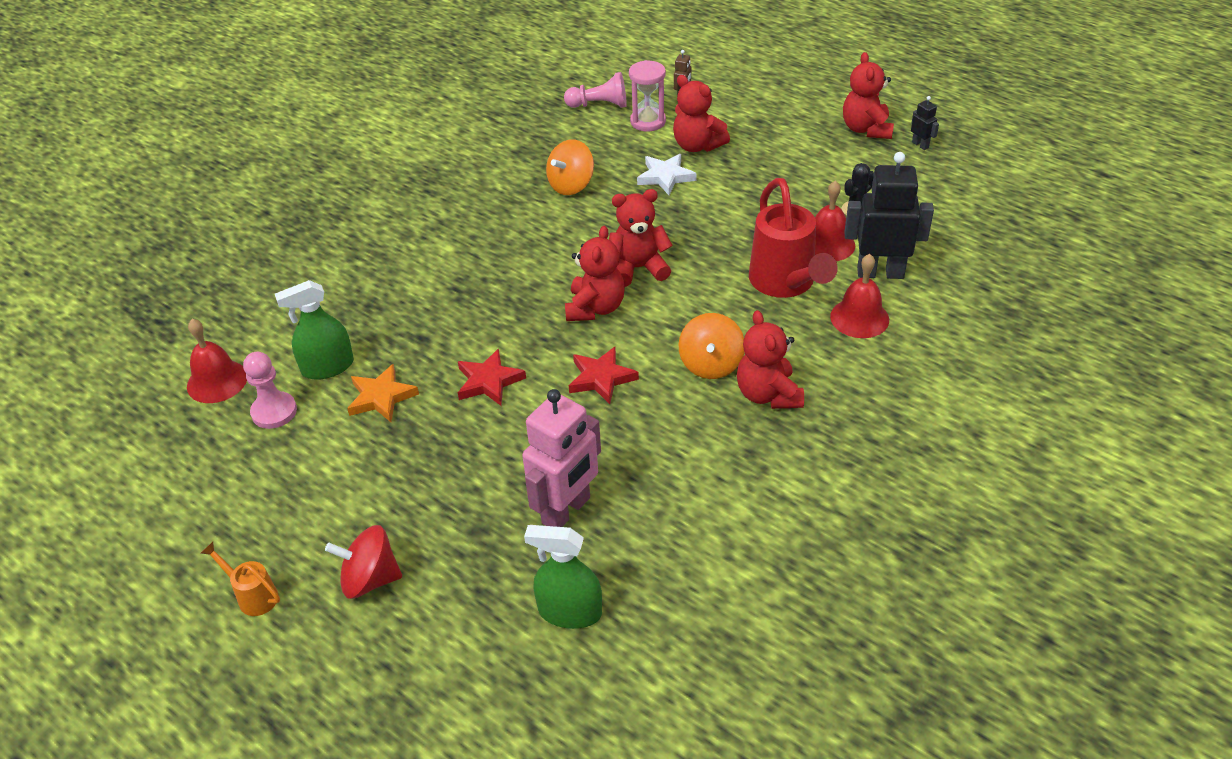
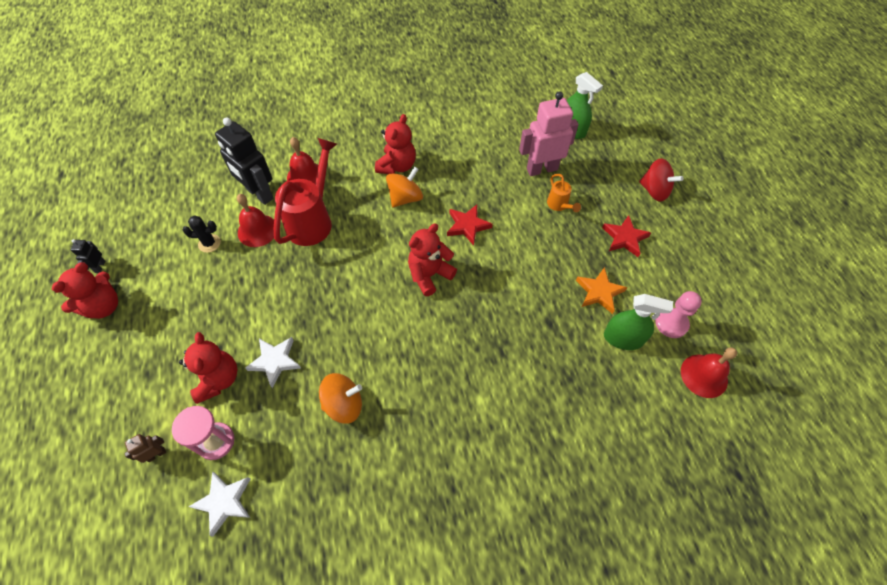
camera: 145 degrees left, 15 degrees up
orange watering can [201,542,280,616] -> orange watering can moved to [547,174,581,212]
red star [458,349,526,406] -> red star moved to [602,215,651,257]
pink pawn [564,72,627,108] -> white star [188,472,250,537]
red teddy bear [609,189,673,287] -> none

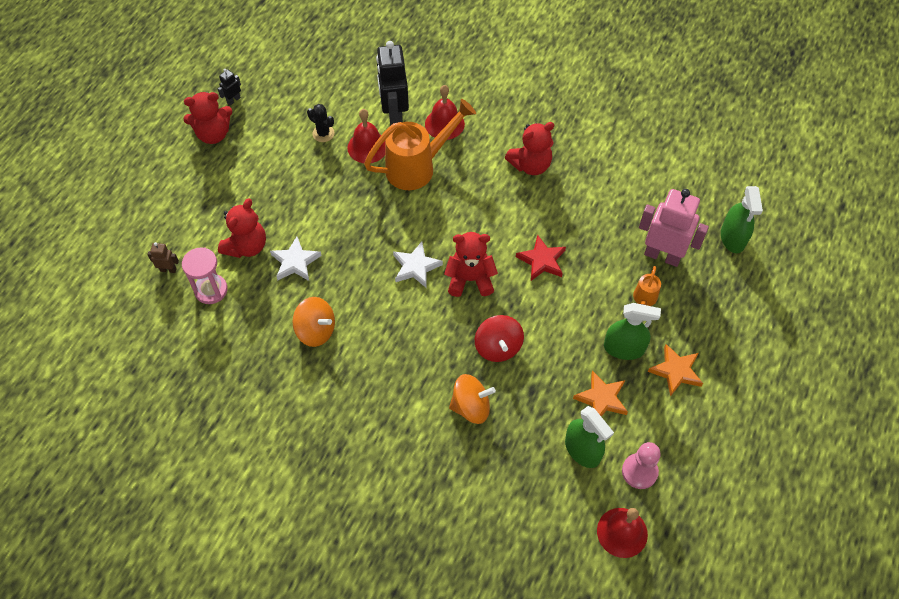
camera: 40 degrees right, 0 degrees up
white star [188,472,250,537] -> white star moved to [393,242,443,288]
red watering can [274,138,337,246] -> orange watering can [364,99,476,190]
orange spinning top [386,167,423,207] -> orange spinning top moved to [449,374,496,424]
red star [602,215,651,257] -> orange star [648,344,703,397]
red spinning top [639,158,683,202] -> red spinning top moved to [475,315,524,362]
none -> green spray bottle [604,303,661,360]

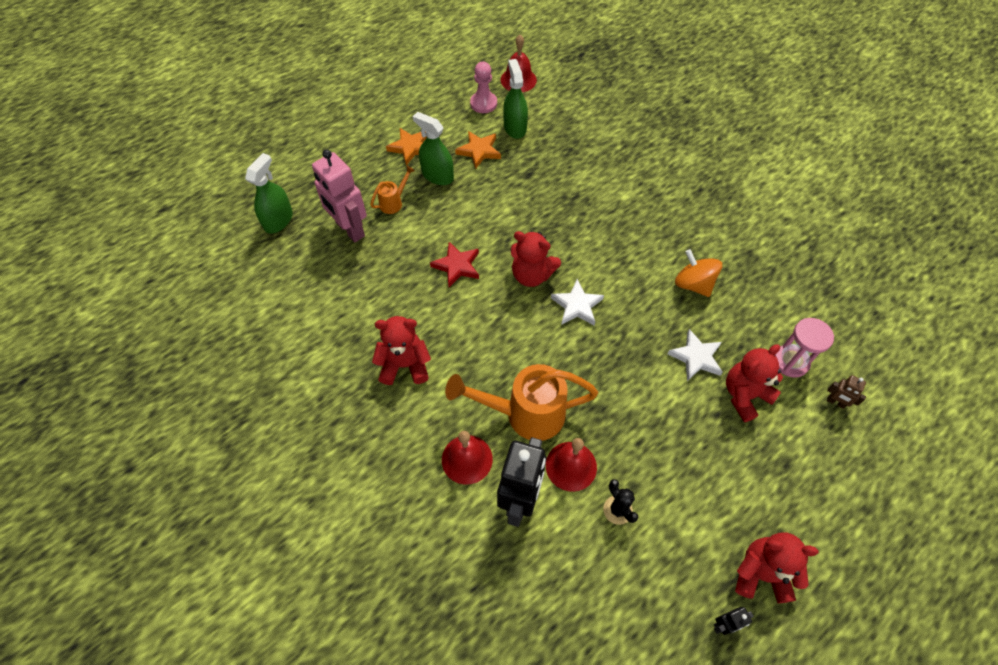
camera: 155 degrees left, 0 degrees up
orange spinning top [449,374,496,424] -> none
red spinning top [475,315,524,362] -> none

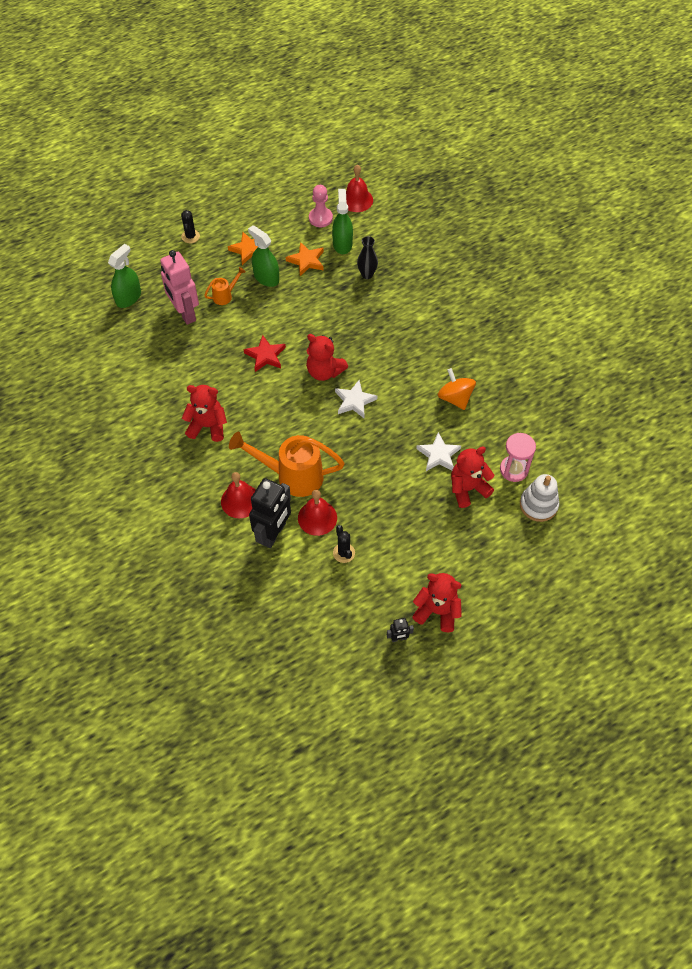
camera: 10 degrees right, 0 degrees up
brown robot [827,375,866,409] -> white stacking toy [520,474,559,522]
none -> black cactus [181,210,200,243]
none -> black vase [357,236,378,279]

